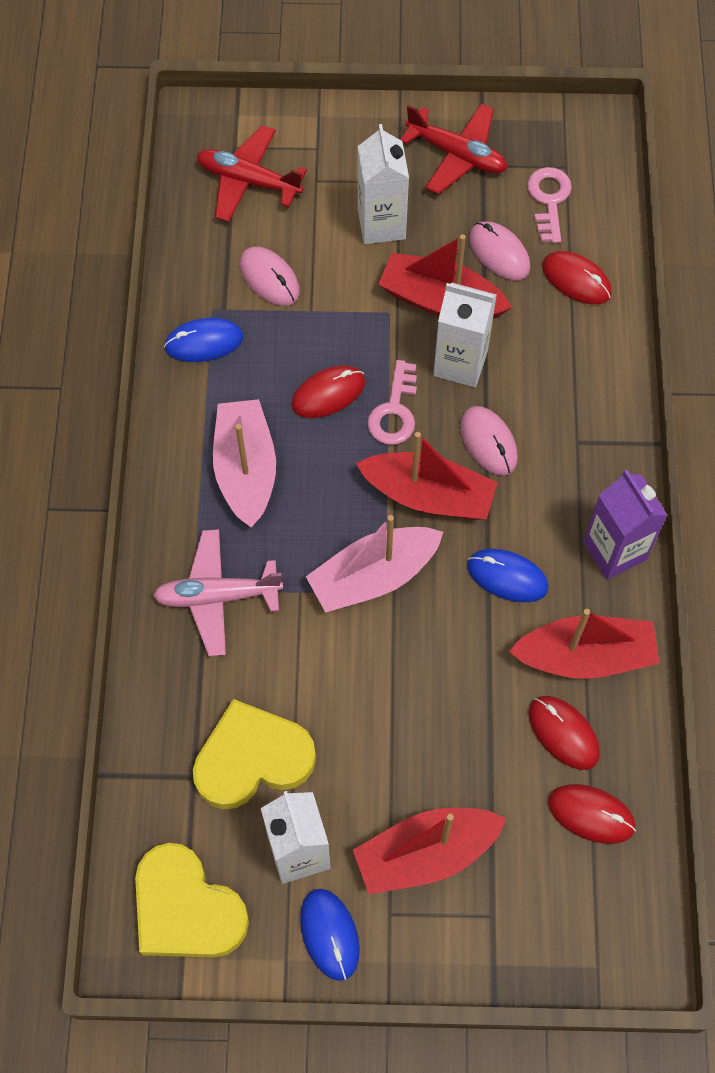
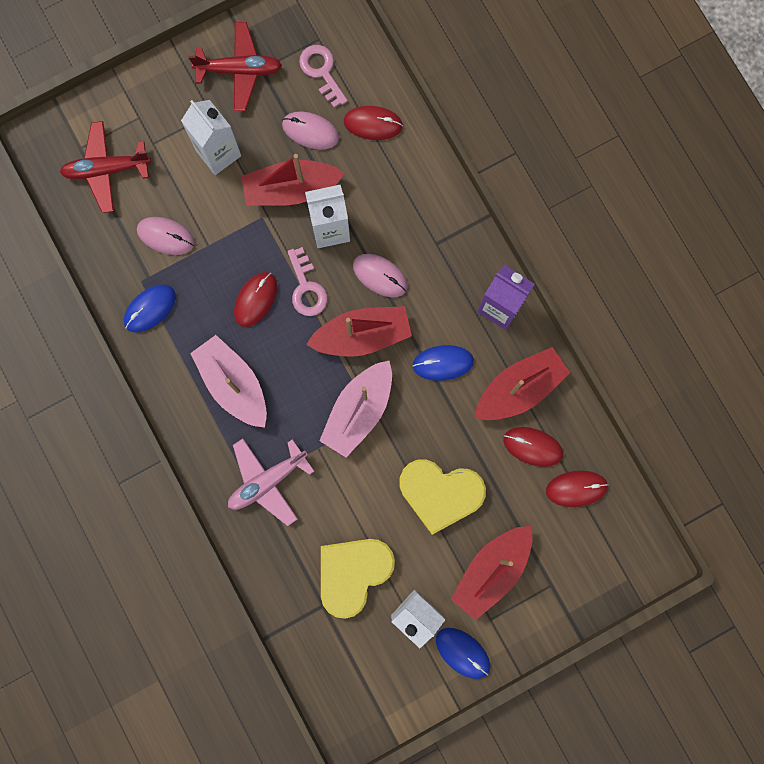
camera: 30 degrees left, 15 degrees up
yellow heart [135,843,249,958] -> yellow heart moved to [399,459,486,535]

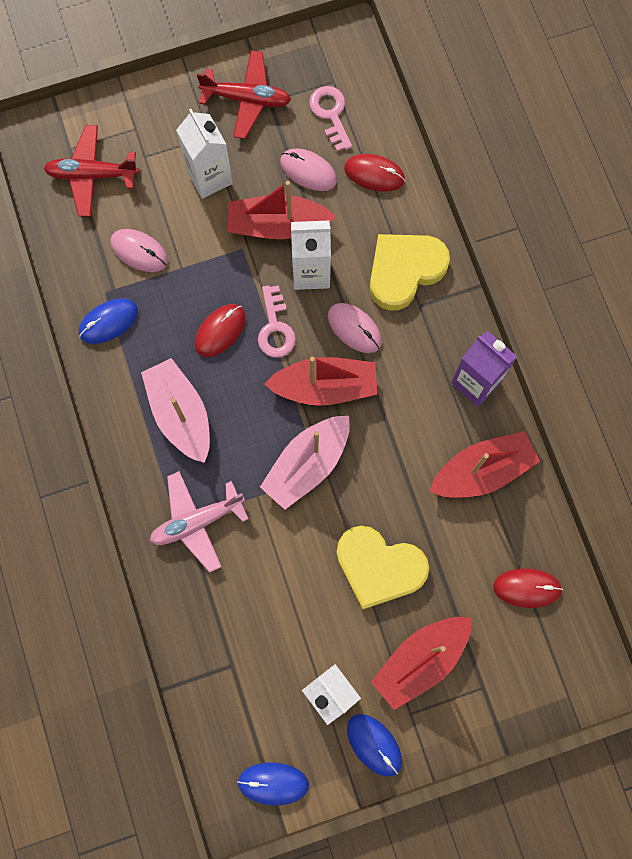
camera: 10 degrees right, 5 degrees down
yellow heart [321,539,395,619] -> yellow heart moved to [370,234,450,311]
blue mouse [413,345,474,381] -> blue mouse moved to [237,762,309,805]
red mouse [503,427,563,467] -> none

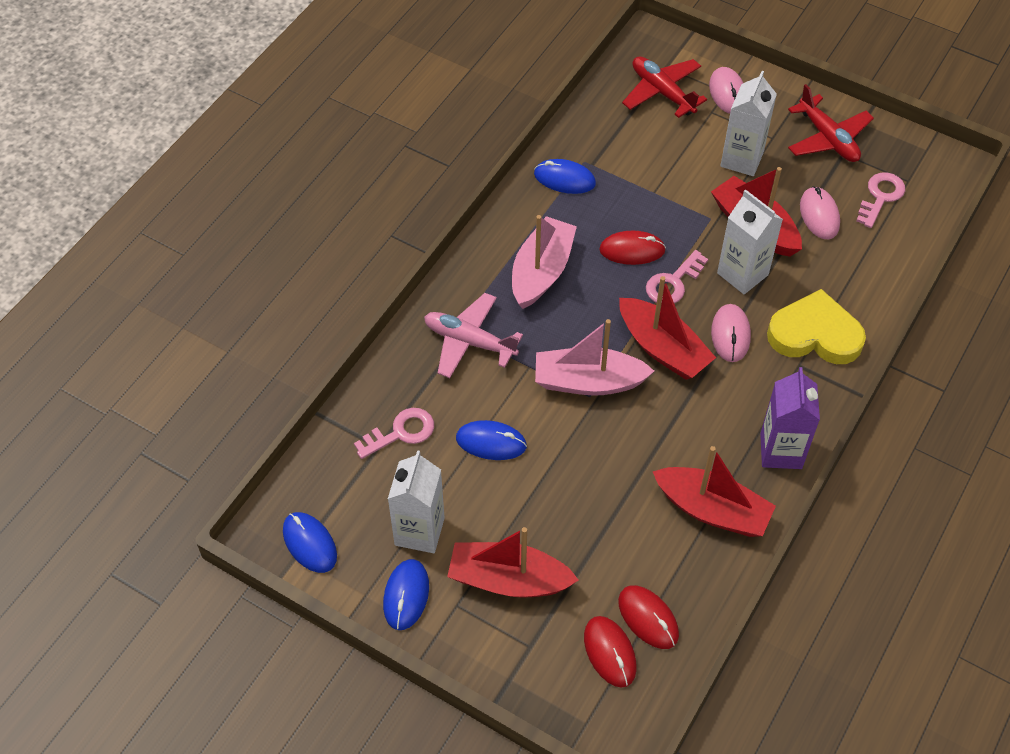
camera: 50 degrees right, 20 degrees down
pink mouse [111,229,168,272] -> pink mouse moved to [709,67,743,114]
yellow heart [336,526,429,610] -> none
red mouse [344,154,405,192] -> red mouse moved to [584,616,637,687]
none -> pink key [354,408,434,459]
none -> blue mouse [456,420,527,460]

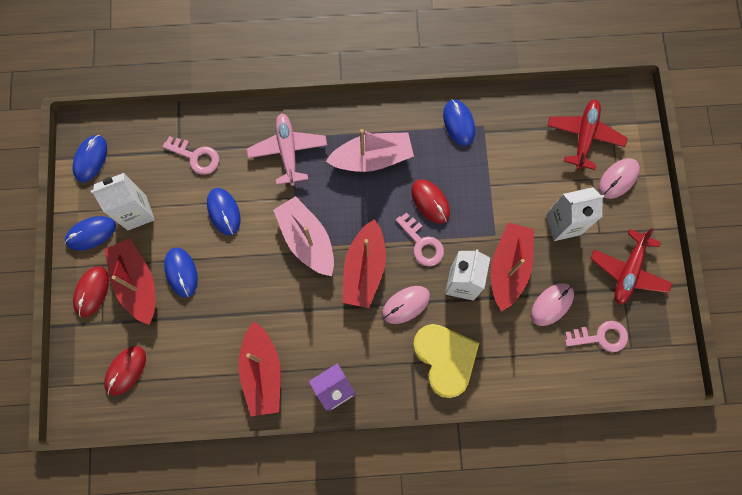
camera: 55 degrees right, 20 degrees up
red mouse [618,585,679,649] -> red mouse moved to [73,266,109,317]
pink key [646,250,708,304] -> pink key turned 135 degrees counterclockwise [396,212,444,267]
none -> blue mouse [164,248,198,297]

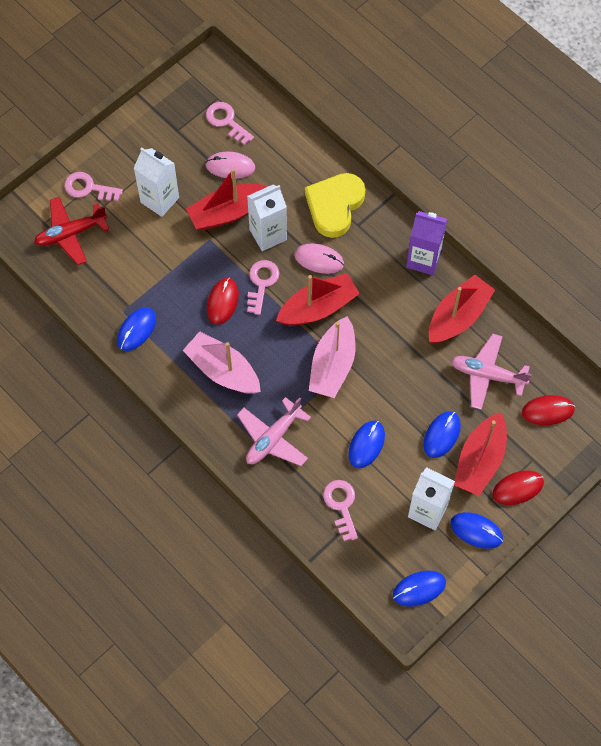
camera: 130 degrees left, 10 degrees down
red plane [590,228,672,304] -> none
pink mouse [599,158,640,199] -> pink key [64,172,123,201]
none -> pink plane [451,334,532,410]

